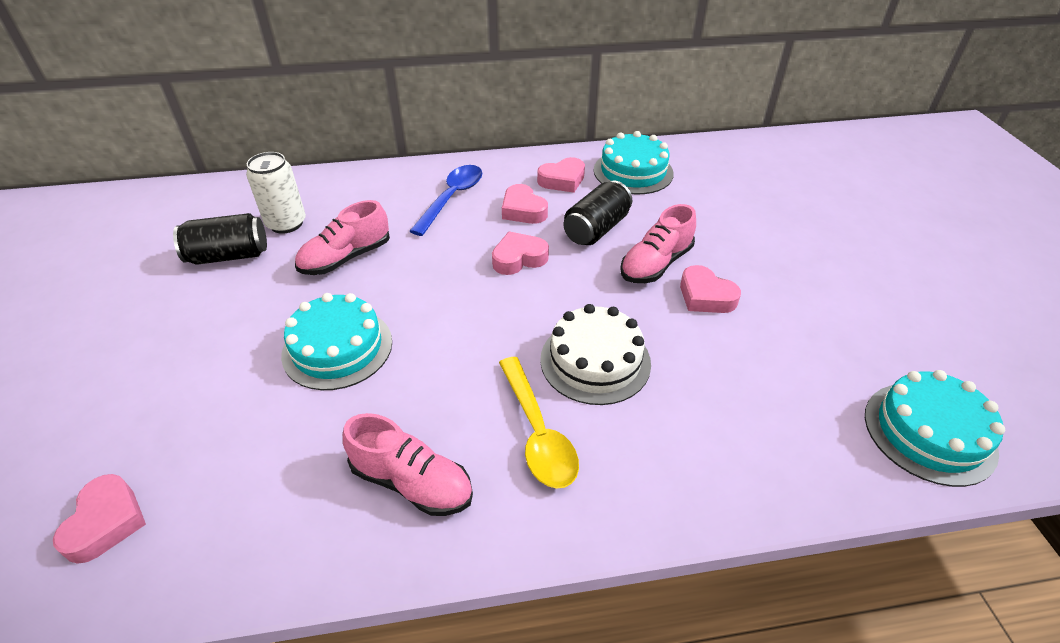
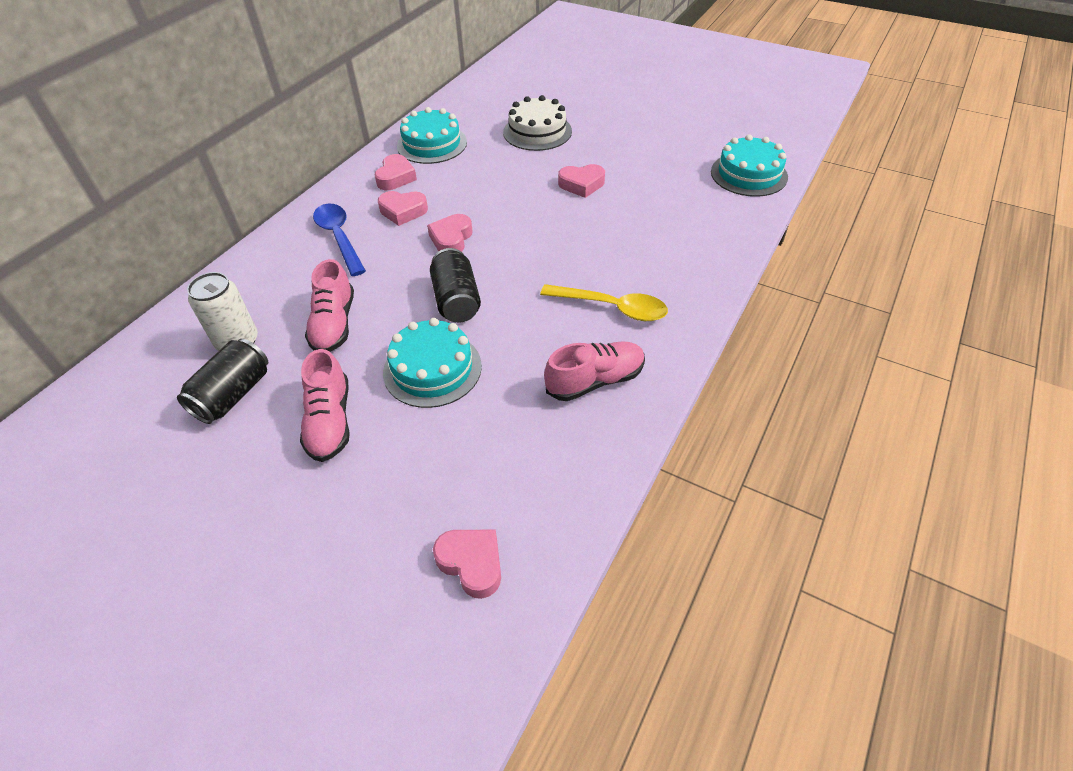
camera: 50 degrees left, 5 degrees up
white cake [540,304,651,405] -> white cake moved to [503,95,572,151]
black can [563,180,632,245] -> black can moved to [430,248,481,323]
pink shoe [620,204,696,283] -> pink shoe moved to [300,349,350,462]

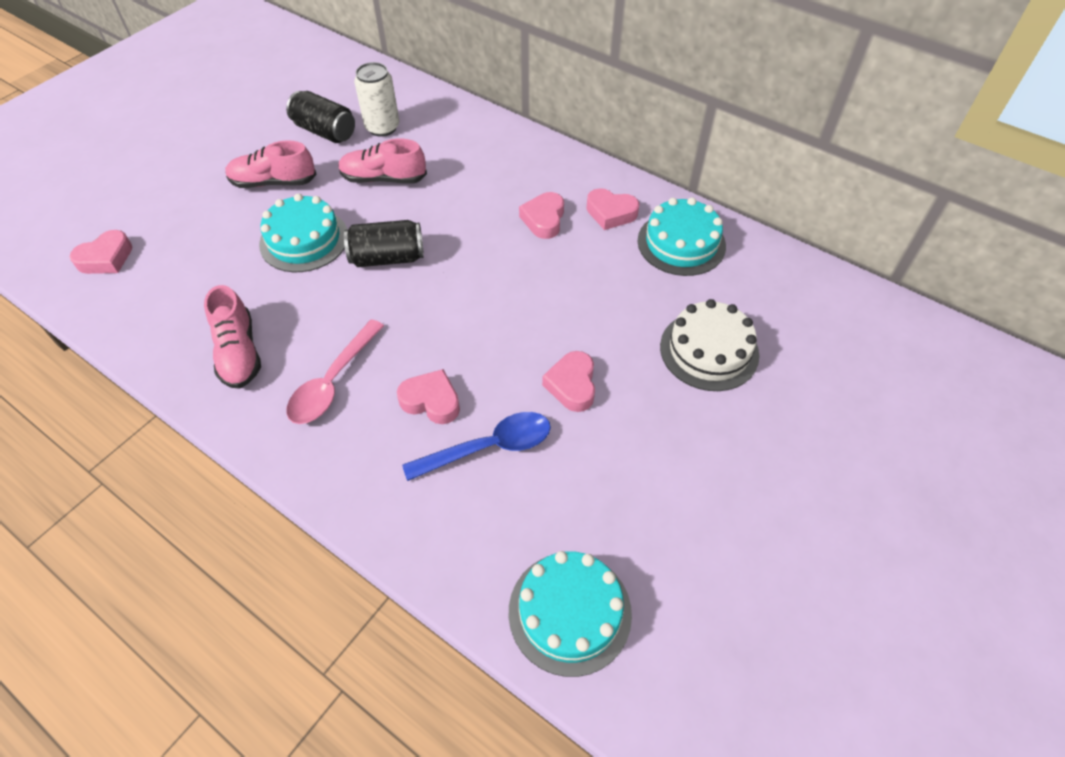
camera: 95 degrees right, 5 degrees up
blue spoon [313,204,366,276] -> blue spoon moved to [402,412,551,481]
pink heart [427,214,473,252] -> pink heart moved to [397,369,460,424]
yellow spoon [540,284,668,321] -> pink spoon [286,319,384,424]

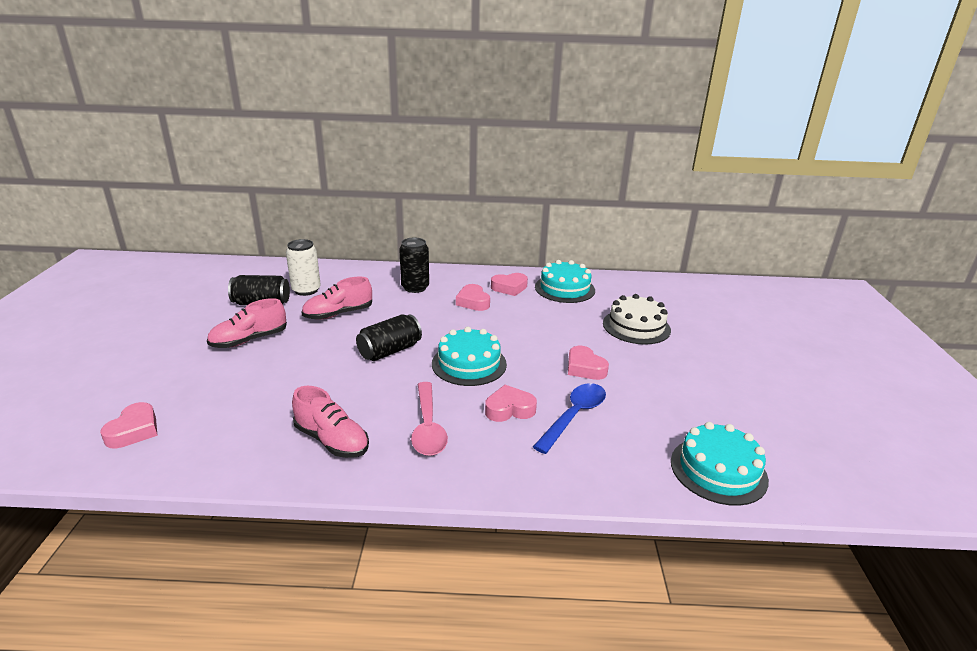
camera: 35 degrees left, 25 degrees down
turquoise cake [259,194,348,272] -> turquoise cake moved to [432,327,507,386]
none -> black can [399,238,429,293]

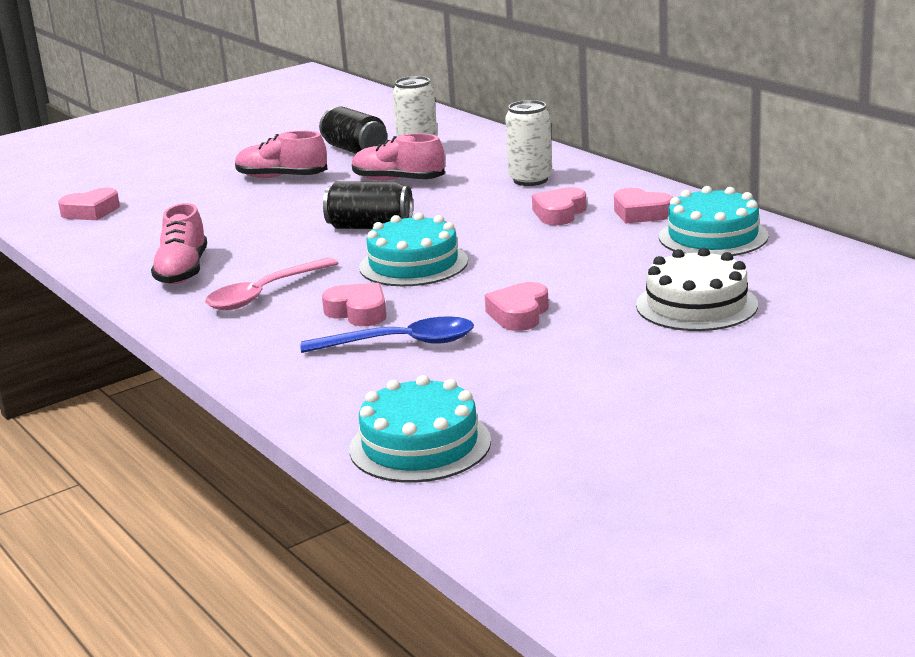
camera: 55 degrees right, 5 degrees down
black can [399,238,429,293] -> white can [505,100,552,186]

